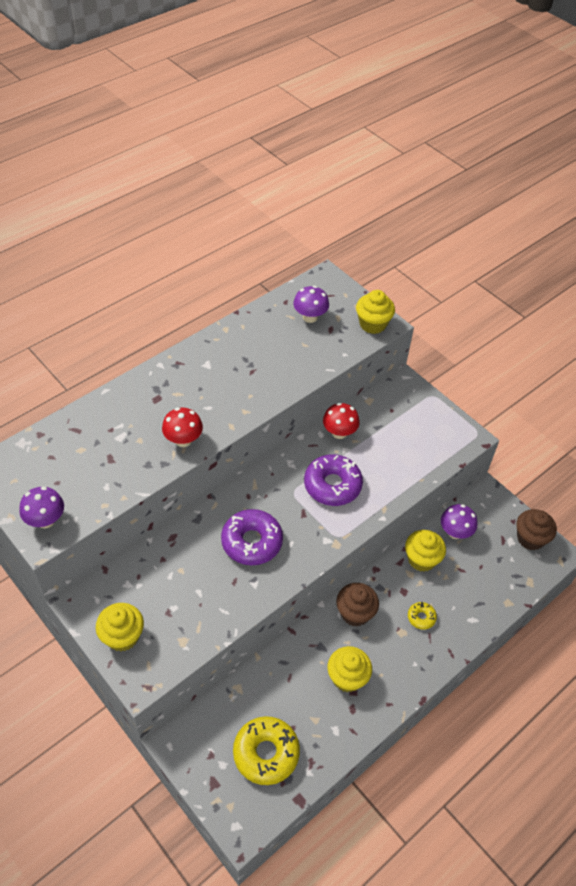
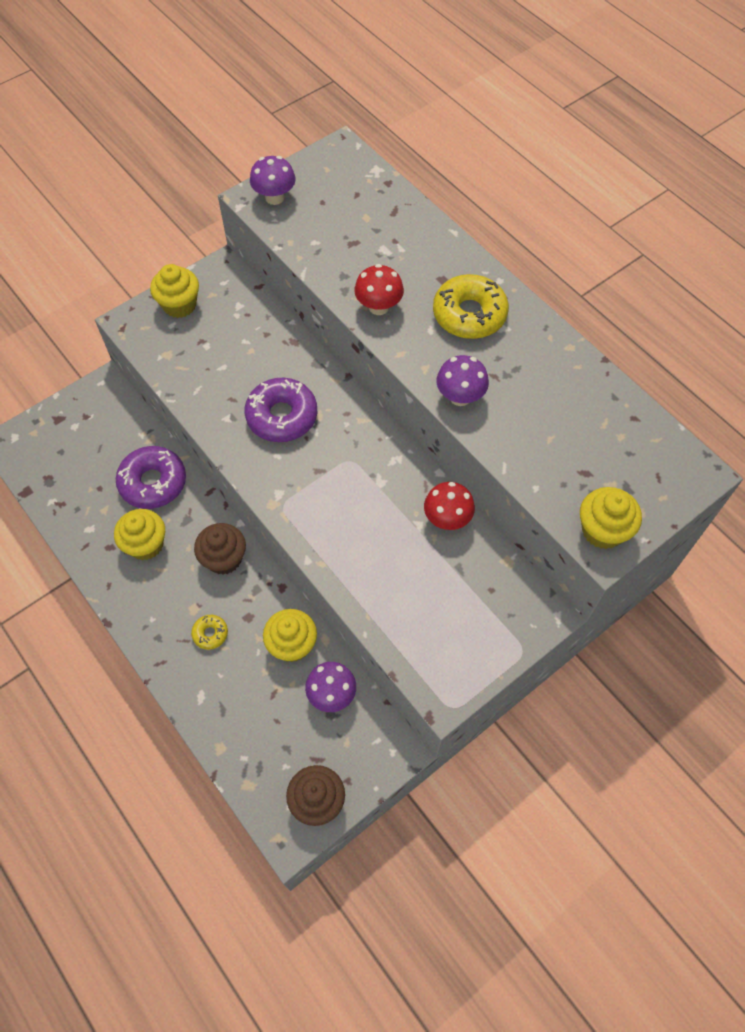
camera: 95 degrees right, 10 degrees up
yellow donut [233,716,300,785] -> yellow donut moved to [433,274,509,339]
purple mushroom [293,286,329,323] -> purple mushroom moved to [436,355,489,406]
purple donut [304,454,363,506] -> purple donut moved to [116,446,186,509]

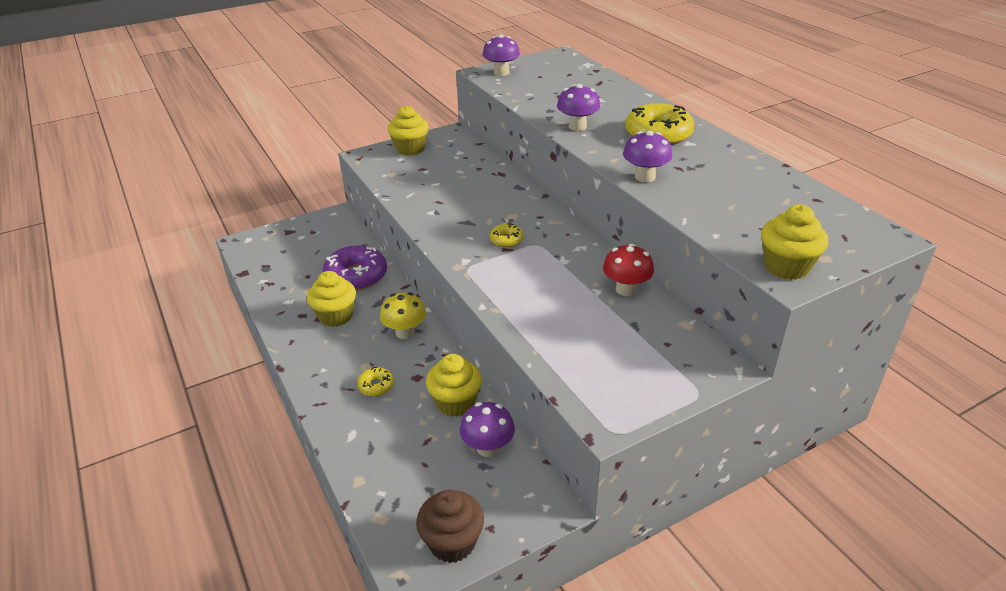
camera: 10 degrees right, 25 degrees down
brown cupcake [194,523,246,575] -> yellow mushroom [380,292,426,339]
purple donut [245,378,317,442] -> none
red mushroom [354,264,404,315] -> purple mushroom [557,84,600,131]
none -> yellow donut [490,223,523,247]

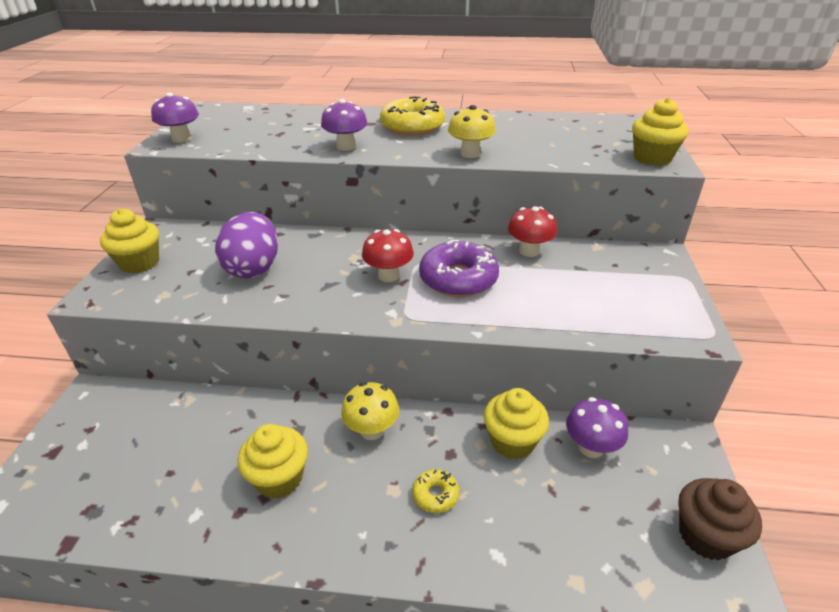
camera: 55 degrees left, 0 degrees up
purple donut [322,245,387,291] -> purple donut moved to [419,240,499,297]
yellow donut [490,223,523,247] -> red mushroom [362,229,414,282]
purple mushroom [623,131,672,182] -> yellow mushroom [448,105,496,158]
none -> purple egg [215,212,278,278]

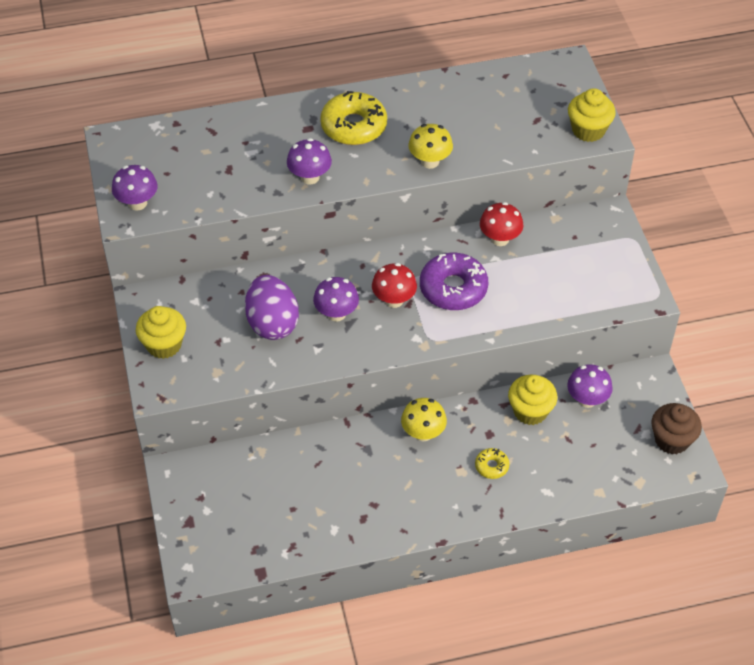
camera: 20 degrees left, 15 degrees up
yellow cupcake [238,424,308,499] -> none
none -> purple mushroom [313,277,359,322]

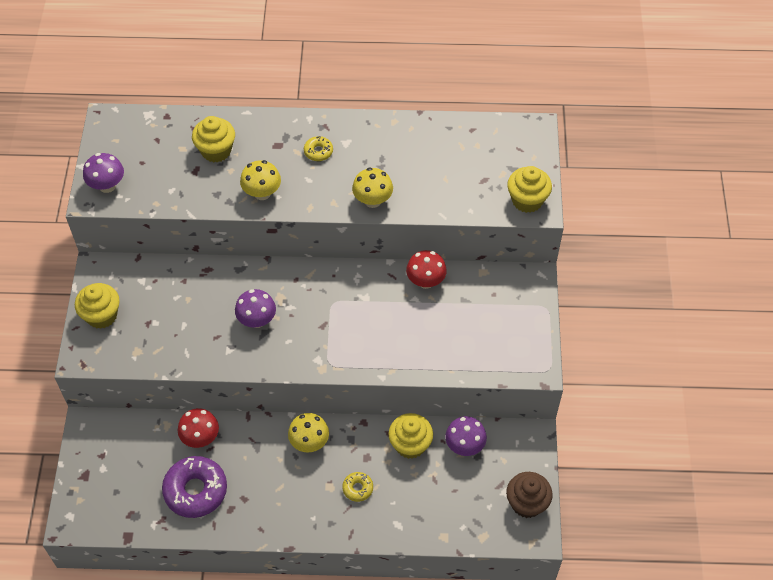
camera: 15 degrees right, 5 degrees up
purple egg [245,275,299,340] -> none
purple mushroom [287,138,332,184] -> yellow mushroom [240,160,281,200]
yellow donut [320,91,387,145] -> yellow donut [304,136,333,161], size x0.48
red mushroom [372,263,417,308] -> red mushroom moved to [178,408,219,448]
purple donut [420,253,488,310] -> purple donut moved to [162,456,227,518]
none -> yellow cupcake [192,116,235,163]

